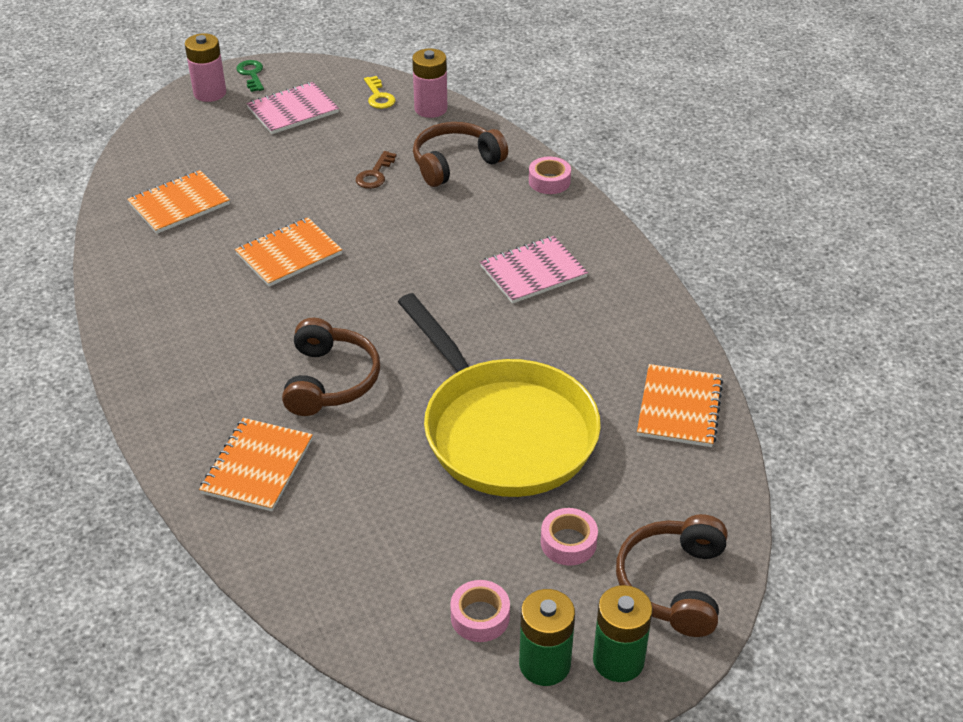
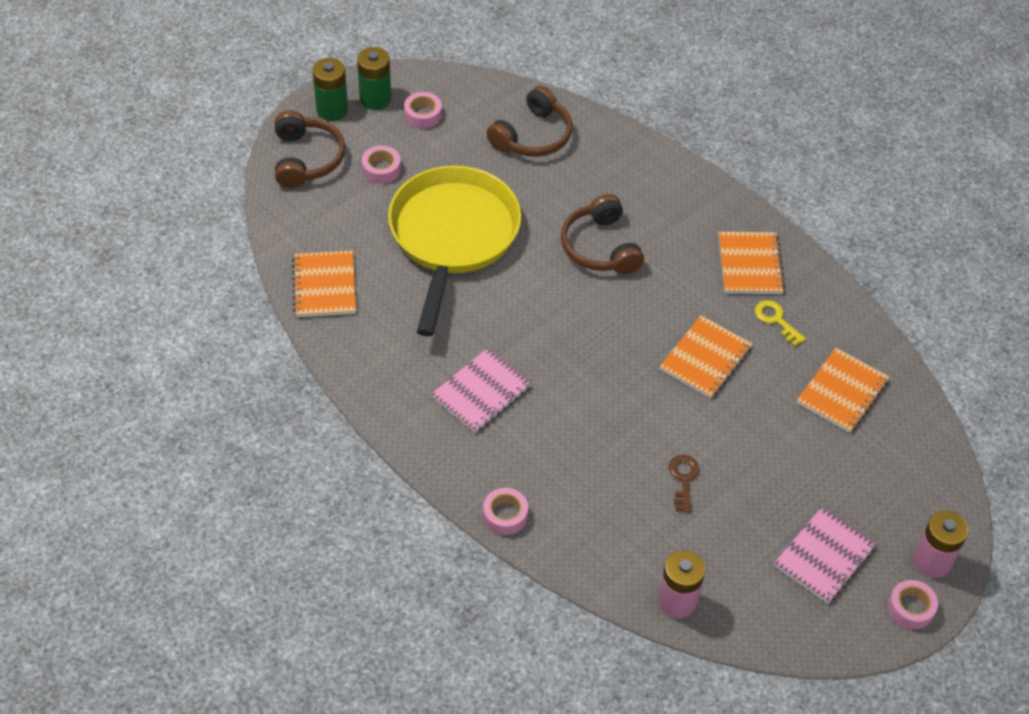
camera: 160 degrees right, 10 degrees up
orange notebook [199,418,313,511] -> orange notebook moved to [719,232,785,294]
green key [236,60,264,92] -> pink tape [888,580,938,629]
yellow key [364,76,395,109] -> yellow key moved to [755,300,806,346]
yellow pan [398,293,601,497] -> yellow pan turned 60 degrees clockwise [388,166,521,337]
brown headphones [413,122,508,187] -> brown headphones moved to [486,86,572,157]

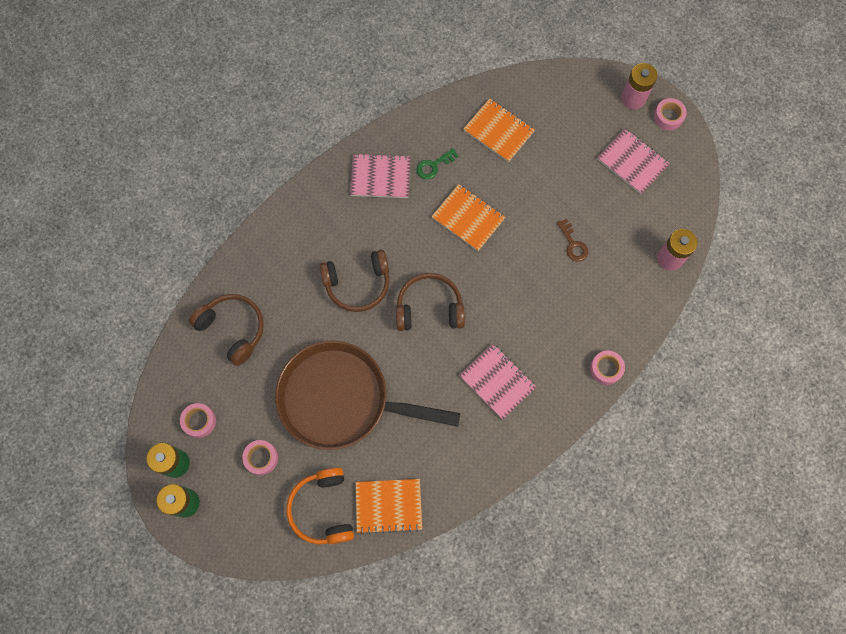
camera: 85 degrees left, 20 degrees up
brown headphones [275,110,345,188] -> brown headphones moved to [396,273,465,331]
yellow pan [388,166,521,337] -> brown pan [275,340,460,450]
brown key [669,455,699,513] -> brown key turned 120 degrees counterclockwise [557,219,589,262]
orange notebook [719,232,785,294] -> pink notebook [350,153,411,198]
yellow key [755,300,806,346] -> green key [416,148,459,179]
none -> orange headphones [286,468,354,544]

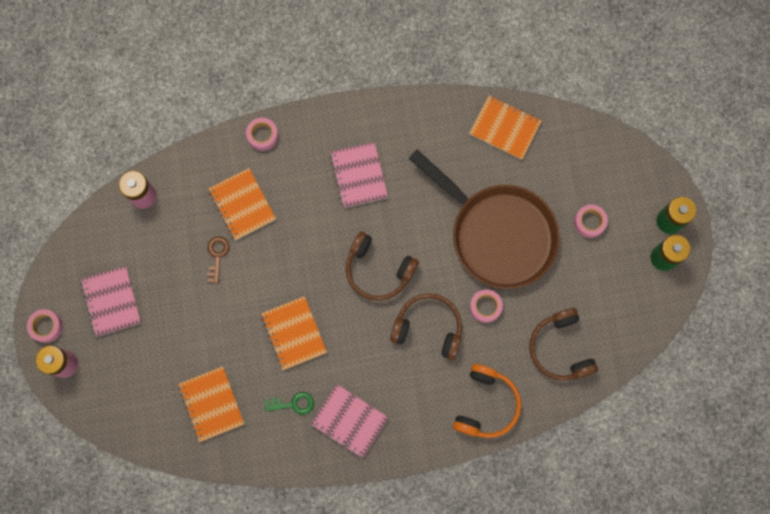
camera: 150 degrees left, 5 degrees up
pink tape [180,403,216,438] -> pink tape moved to [470,289,503,323]
orange headphones [286,468,354,544] -> orange headphones moved to [453,364,521,438]
none -> orange notebook [209,168,276,240]

